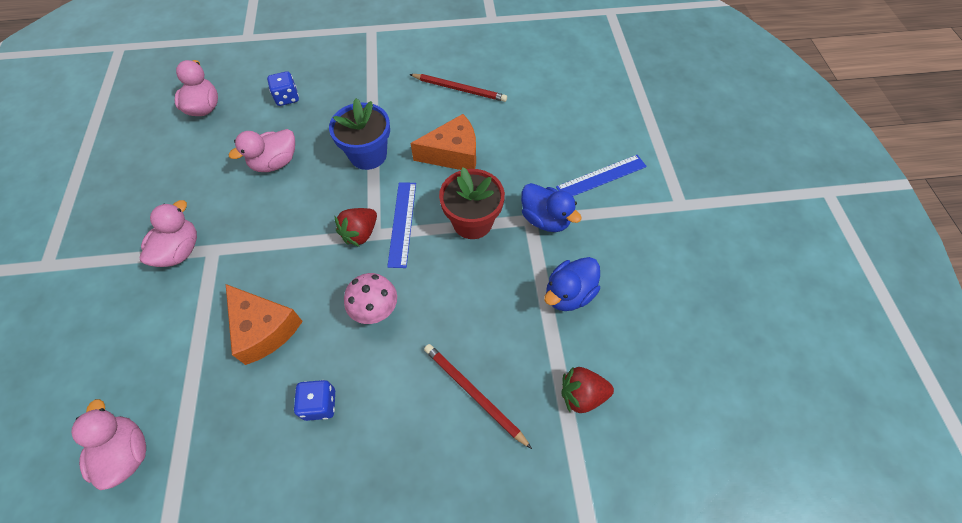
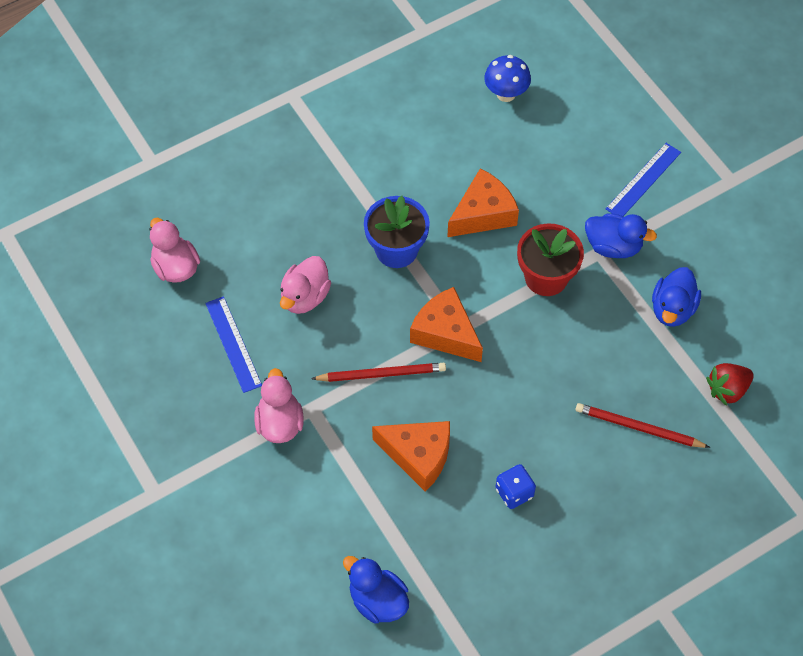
camera: 25 degrees left, 0 degrees up
pink duck [71,399,146,490] -> blue duck [343,556,409,623]
blue dice [267,71,299,106] -> none
red strawberry [335,208,377,247] -> orange cheese [410,287,483,362]
pink mushroom [344,273,397,324] -> none
blue ruler [387,182,416,268] -> blue ruler moved to [205,296,262,393]
red pencil [409,74,507,102] -> red pencil moved to [311,363,446,382]
none -> blue mushroom [484,55,531,102]

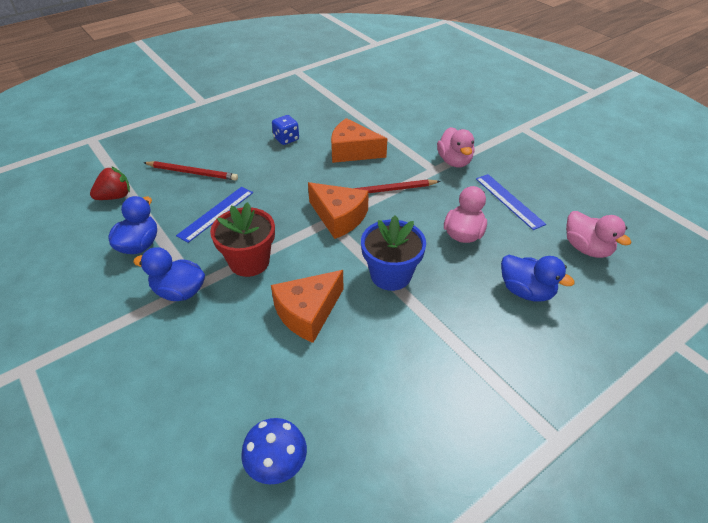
camera: 175 degrees right, 15 degrees down
blue duck [343,556,409,623] -> blue duck moved to [501,255,575,301]
blue ruler [606,143,681,216] -> blue ruler moved to [176,187,253,243]

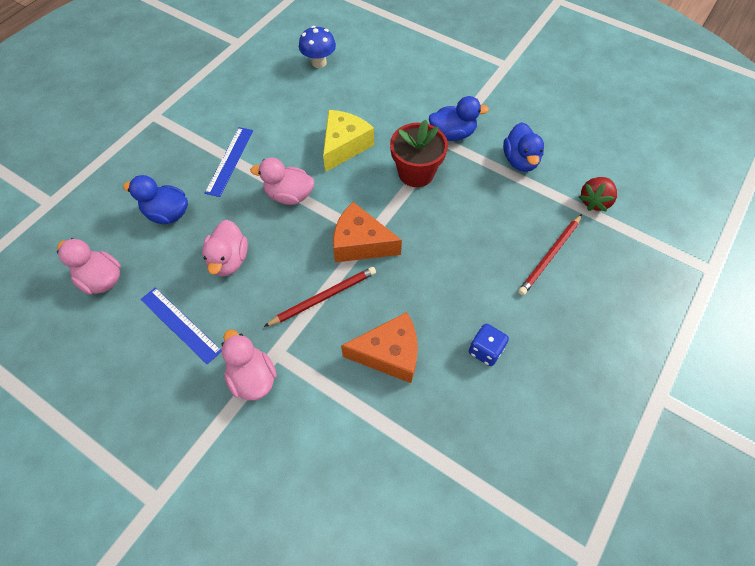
camera: 160 degrees right, 15 degrees up
red pencil [143,161,238,181] -> red pencil turned 45 degrees counterclockwise [518,214,582,295]
blue ruler [176,187,253,243] -> blue ruler moved to [205,127,253,197]
orange cheese [271,270,344,343] -> yellow cheese [323,110,374,172]
blue flower pot [361,215,426,291] -> pink duck [250,158,314,205]

